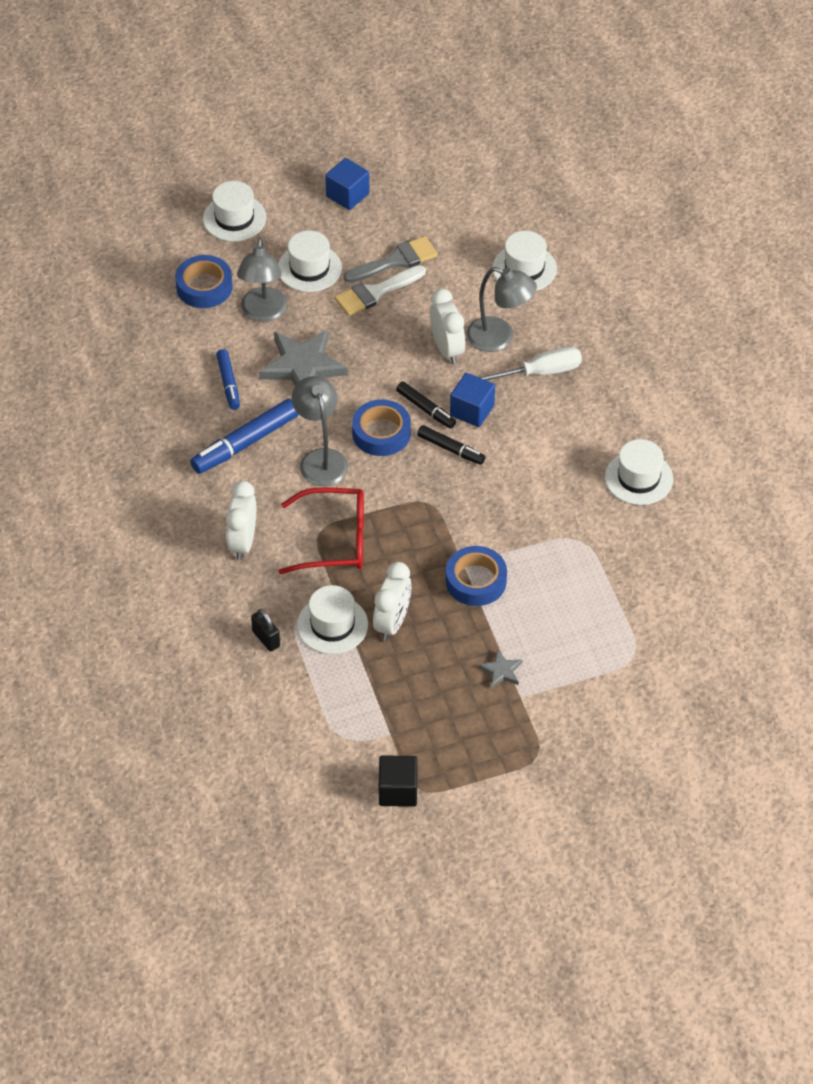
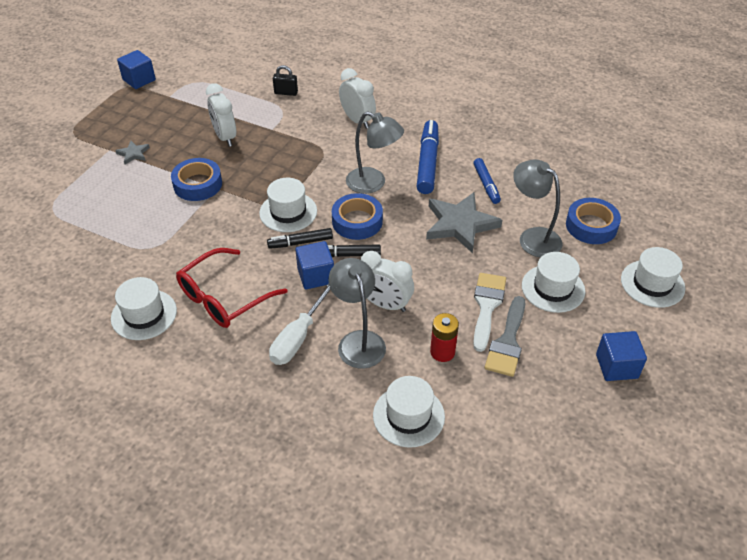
camera: 135 degrees right, 5 degrees down
blue marker [216,349,240,410] -> blue marker turned 135 degrees counterclockwise [473,158,501,204]
red glasses [279,487,364,574] -> red glasses moved to [176,248,288,328]
white hat [297,585,368,654] -> white hat moved to [259,178,317,232]
black cube [379,755,418,807] -> blue cube [117,50,156,89]
grey lamp [467,267,537,352] -> grey lamp turned 90 degrees clockwise [329,258,386,369]
none -> red battery [430,313,459,362]

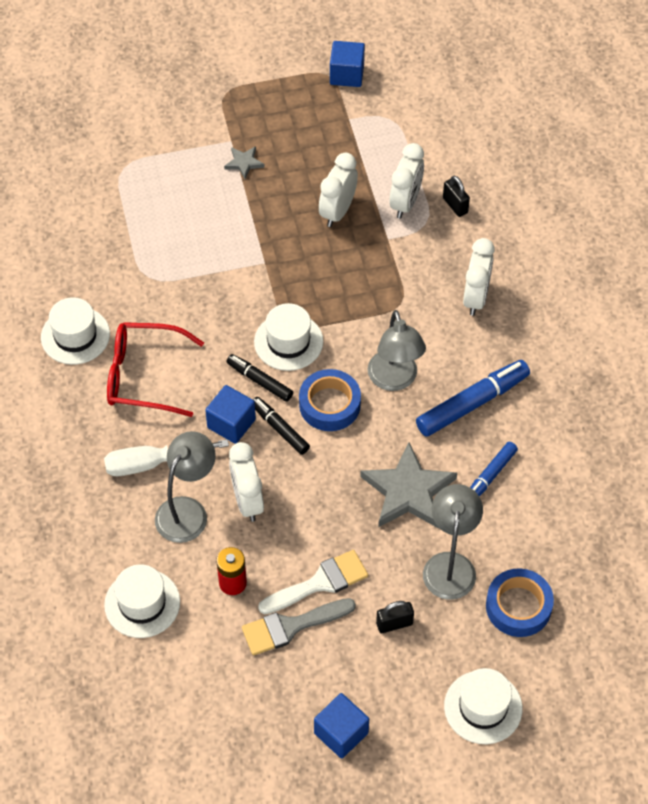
camera: 50 degrees right, 10 degrees up
blue tape [171,158,222,201] -> none
white hat [522,252,585,313] -> black padlock [376,601,414,633]
none -> white clock [389,143,424,219]

